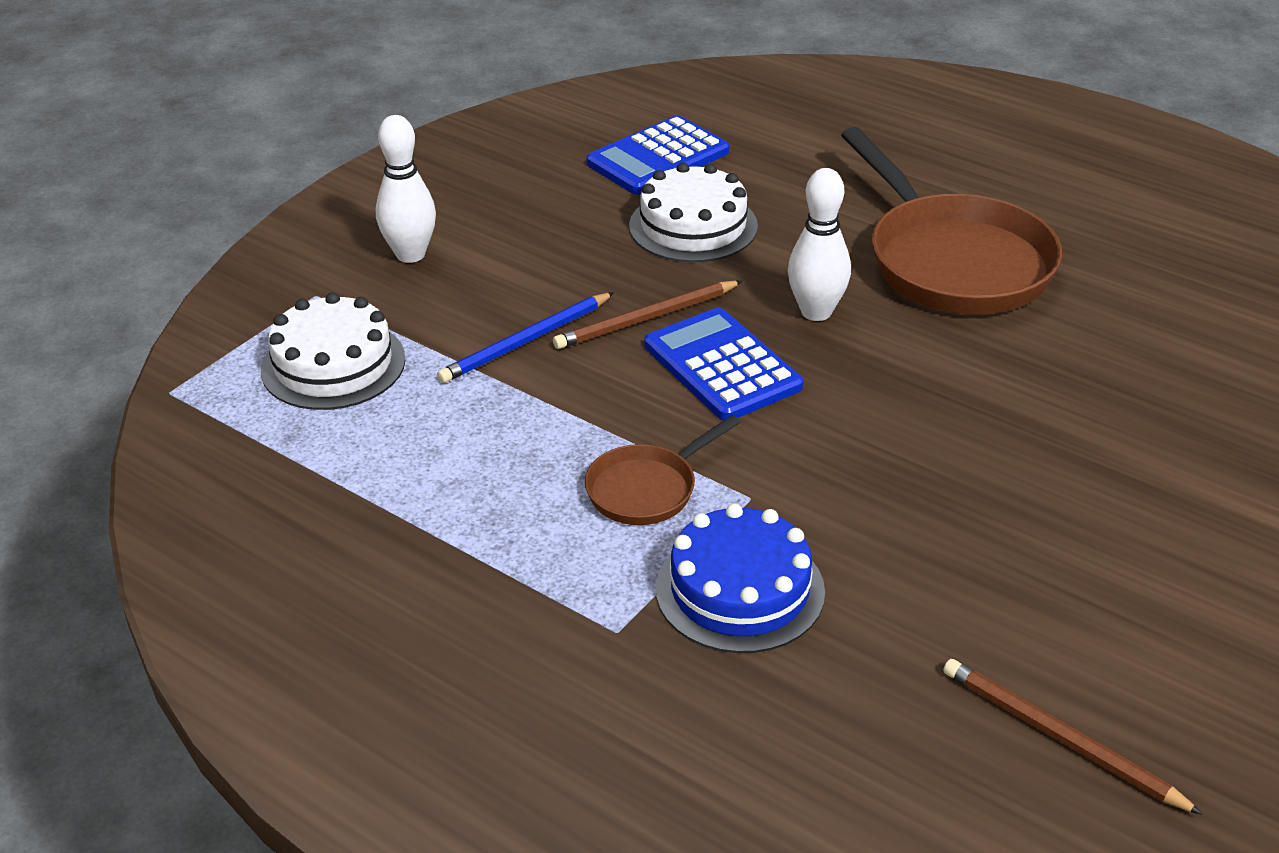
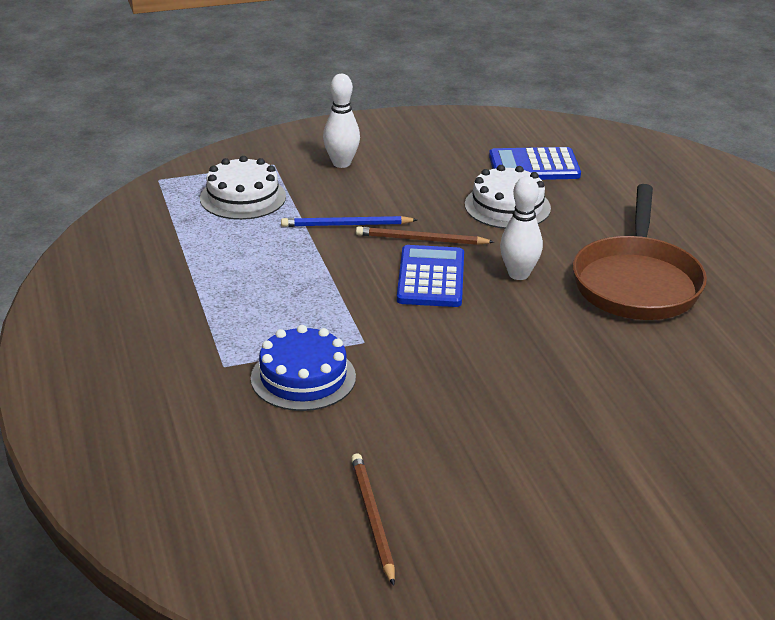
camera: 35 degrees right, 5 degrees down
brown pan [585,415,740,525] -> none

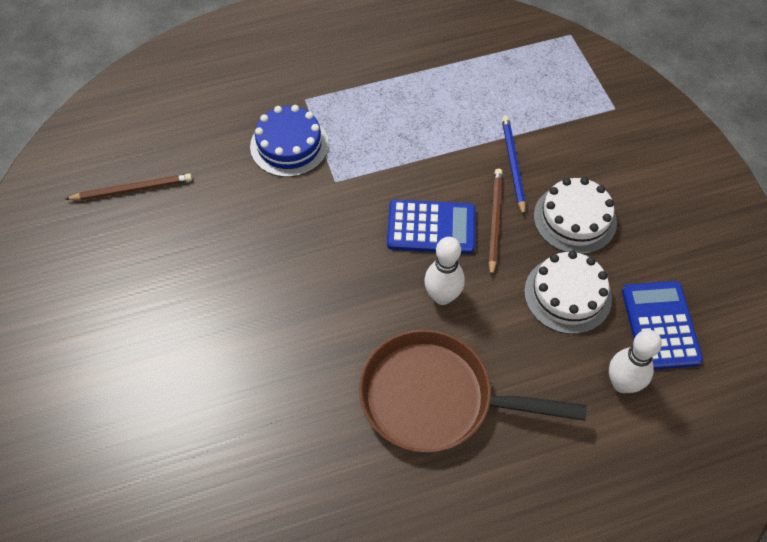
camera: 90 degrees right, 25 degrees up
white cake [200,156,286,220] -> white cake moved to [534,177,617,254]
white bowling pin [323,74,360,168] -> white bowling pin moved to [609,330,662,393]

